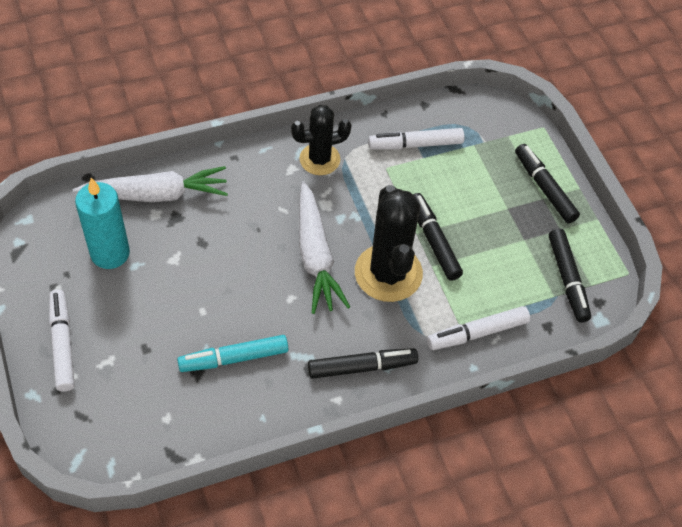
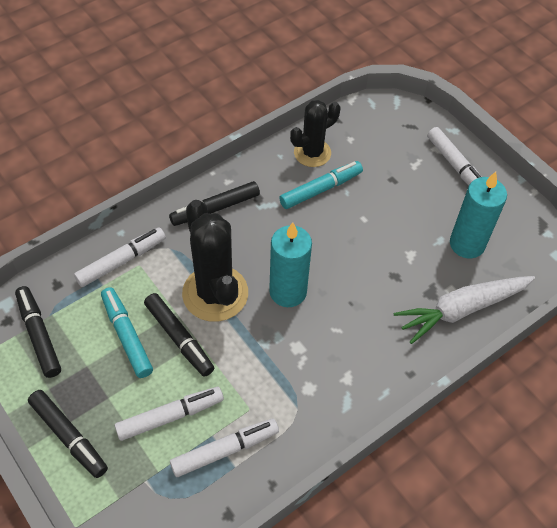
camera: 165 degrees right, 0 degrees up
black cactus [291,105,351,175] -> black cactus moved to [290,100,340,167]
white carrot [299,181,350,314] -> turquoise candle [269,222,312,307]
none -> turquoise marker [101,287,153,378]
none -> white marker [115,387,224,441]

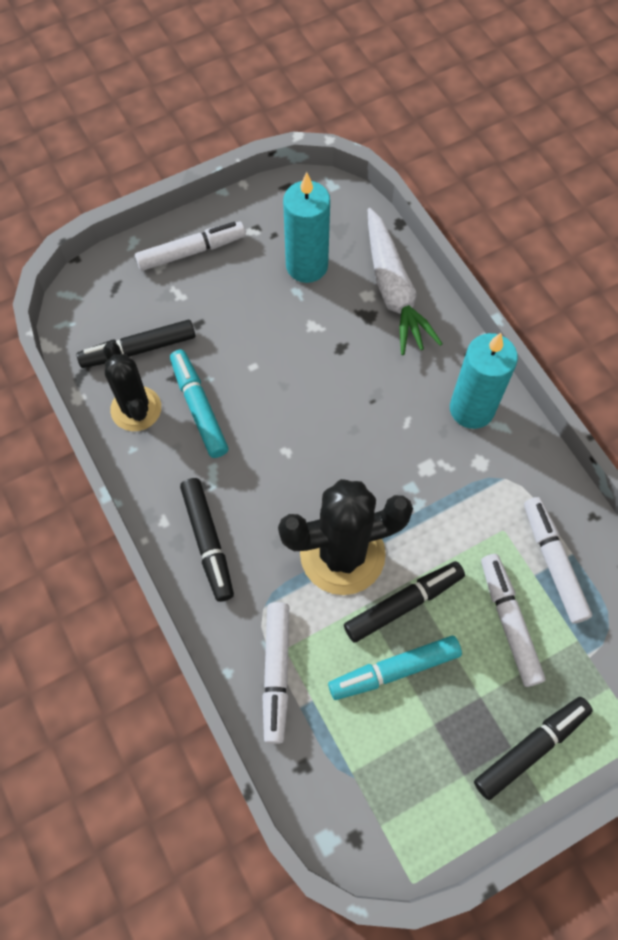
camera: 80 degrees left, 10 degrees up
black marker [15,286,61,378] -> black marker moved to [77,320,195,368]
white marker [74,227,166,287] -> white marker turned 150 degrees counterclockwise [262,602,289,744]
turquoise candle [269,222,312,307] -> turquoise candle moved to [450,333,518,429]

